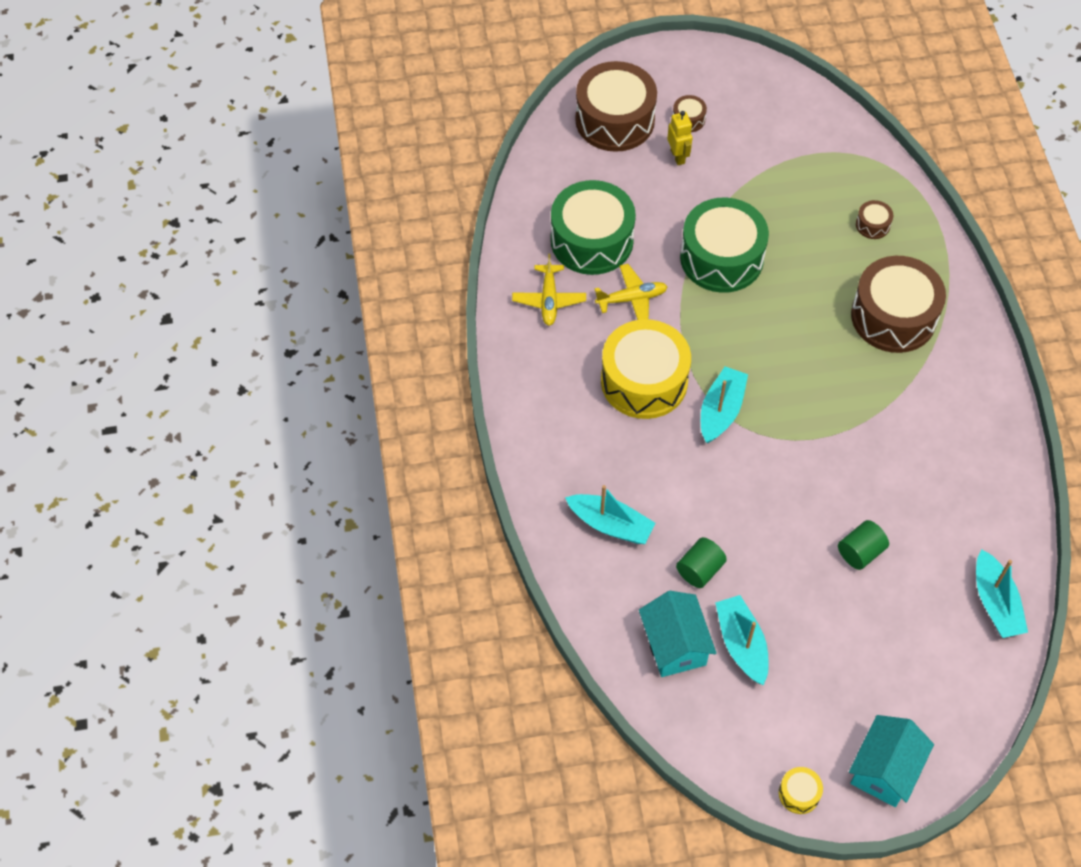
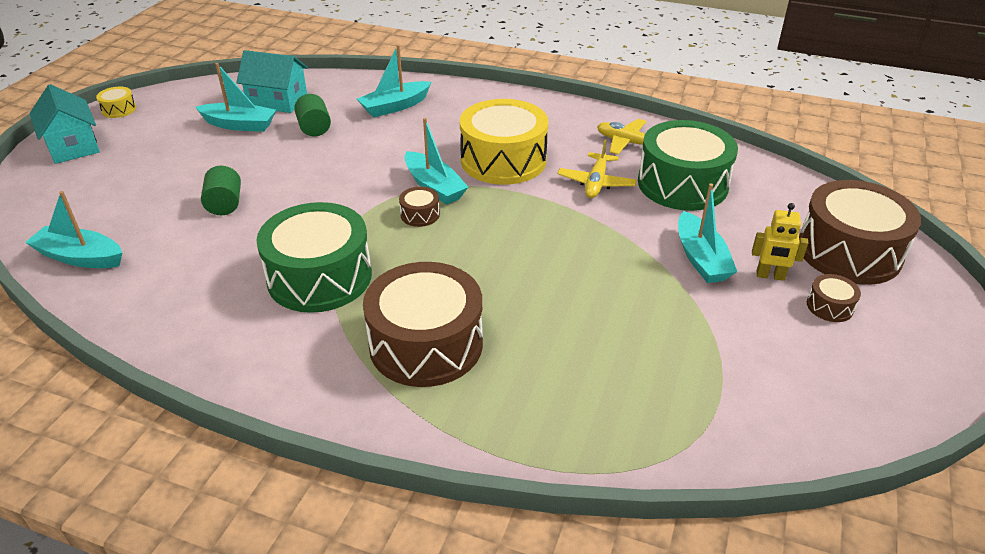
camera: 120 degrees right, 20 degrees down
green drum [680,197,769,293] -> green drum moved to [256,202,372,313]
brown drum [856,200,893,239] -> brown drum moved to [399,187,440,227]
none -> turquoise boat [678,183,738,283]

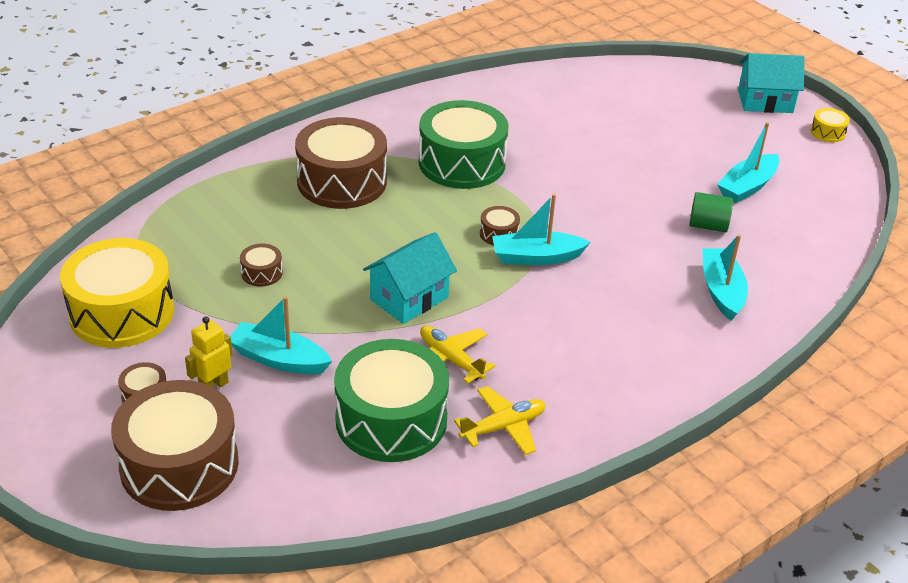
camera: 120 degrees right, 0 degrees up
turquoise boat [25,191,122,268] -> none
green cylinder [201,166,241,215] -> none
turquoise house [236,50,308,113] -> turquoise house moved to [363,232,457,324]
yellow drum [460,99,548,185] -> yellow drum moved to [60,238,174,348]
none -> brown drum [240,244,283,287]

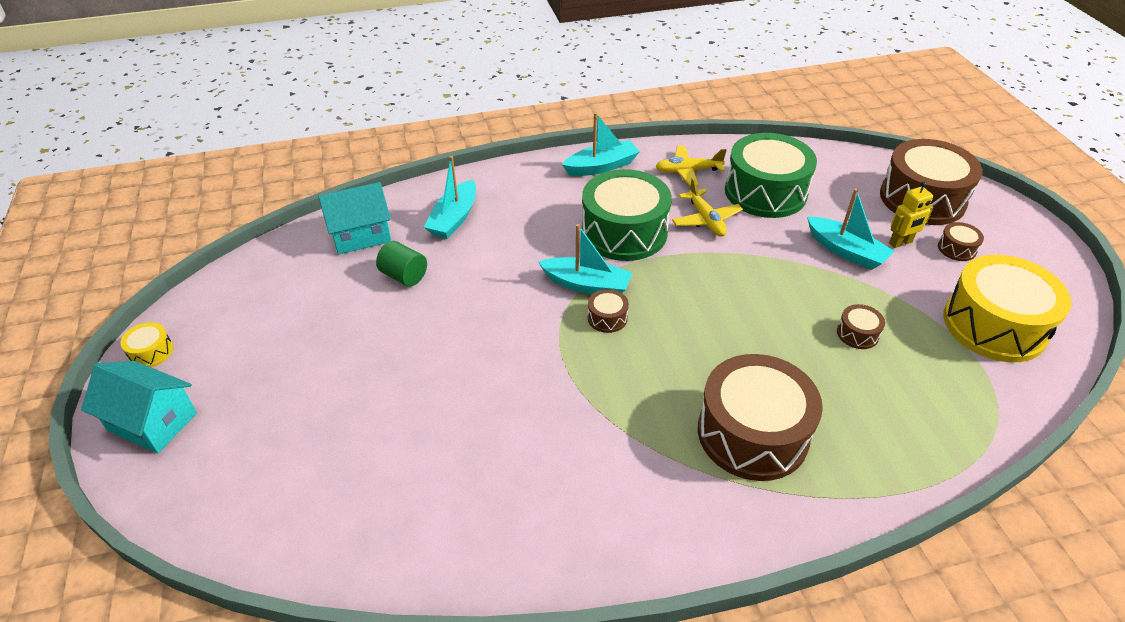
camera: 155 degrees left, 5 degrees up
turquoise house [363,232,457,324] -> turquoise house moved to [318,182,391,255]
green drum [419,100,509,189] -> green drum moved to [582,169,672,261]
turquoise boat [717,122,780,203] -> turquoise boat moved to [562,112,640,176]

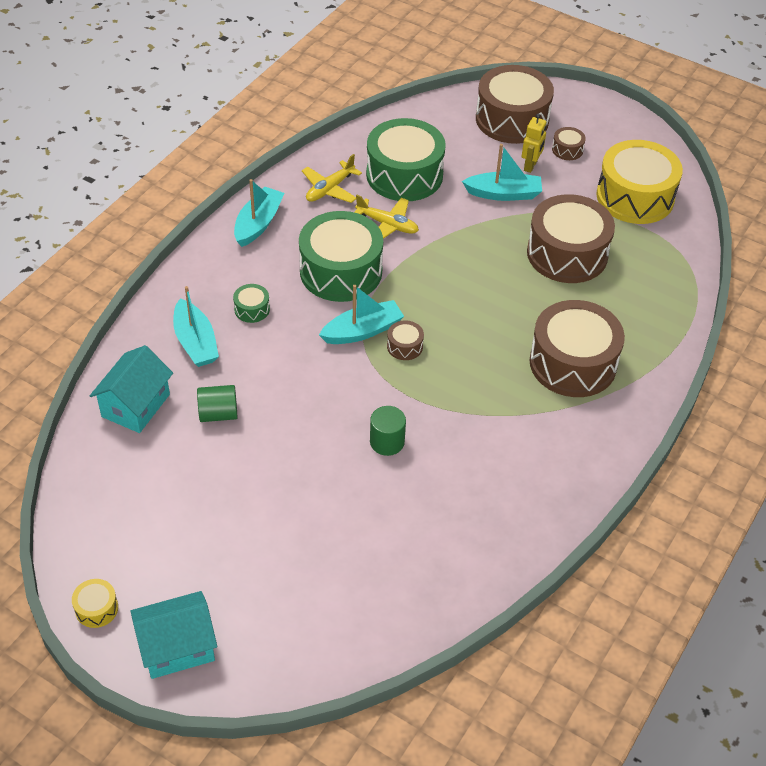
camera: 45 degrees left, 5 degrees up
brown drum [837,304,885,349] -> brown drum [527,194,615,283], size x2.40
none -> green drum [233,284,270,323]
none -> green cylinder [370,406,406,456]

